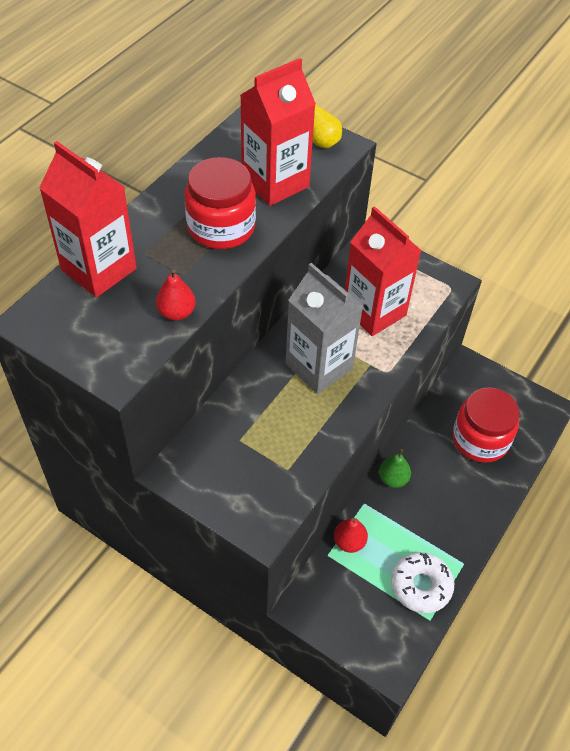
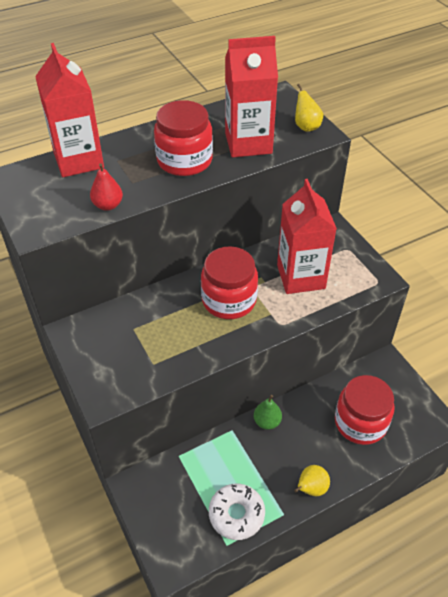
camera: 30 degrees right, 5 degrees down
grey carton [286,263,363,394] -> red jar [201,246,258,319]
red pear [334,518,368,553] -> none
none -> yellow pear [294,465,330,496]

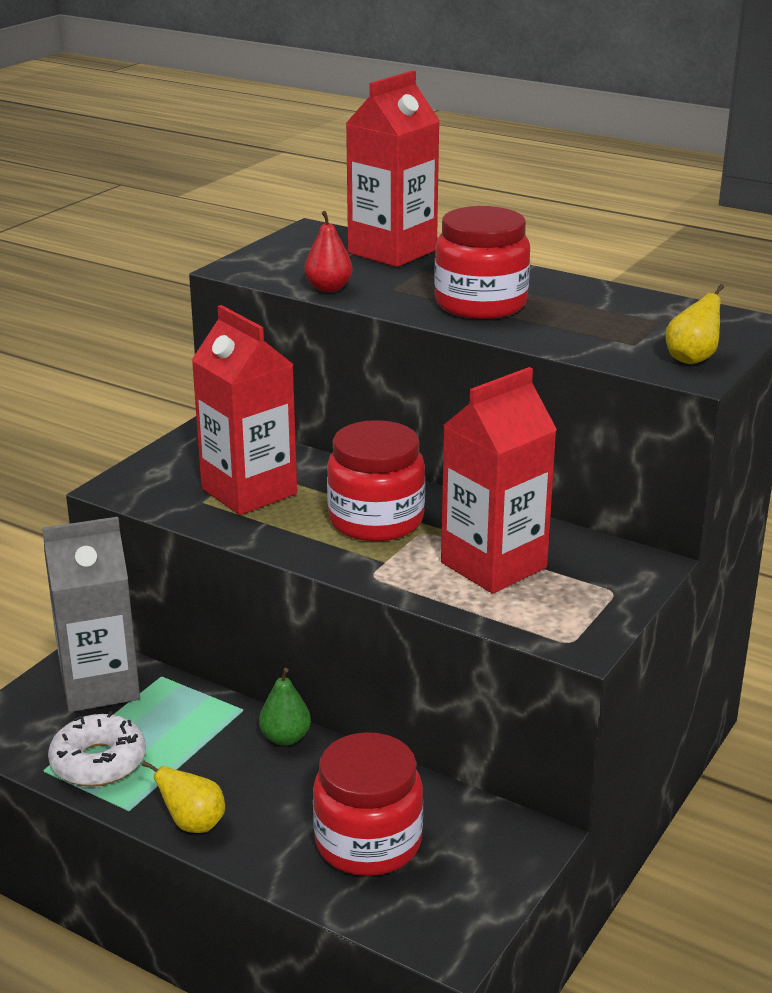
camera: 60 degrees right, 20 degrees down
red carton [225,36,278,157] -> red carton moved to [192,305,297,515]
none -> grey carton [42,517,140,712]

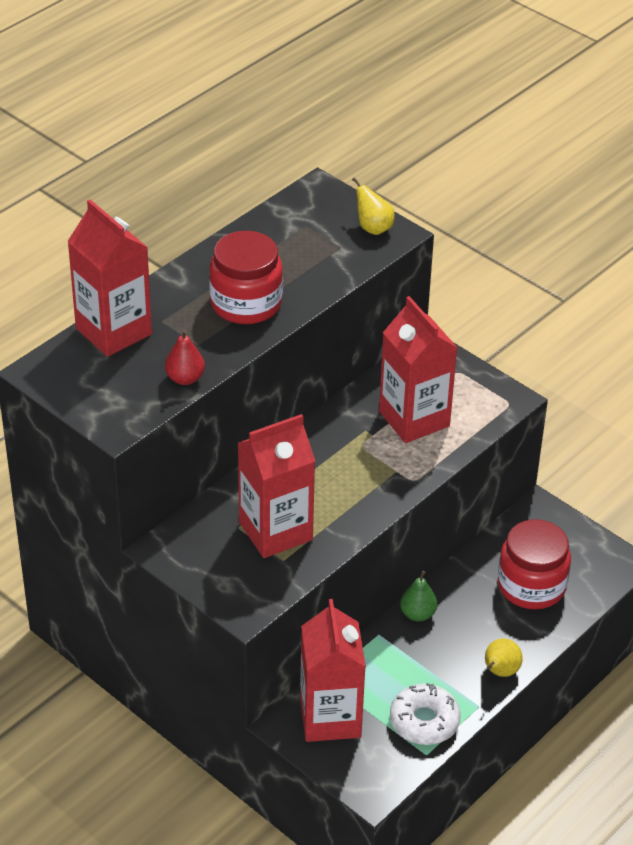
camera: 80 degrees left, 15 degrees up
grey carton [42,517,140,712] -> red carton [300,599,366,742]
red jar [327,420,425,541] -> none

